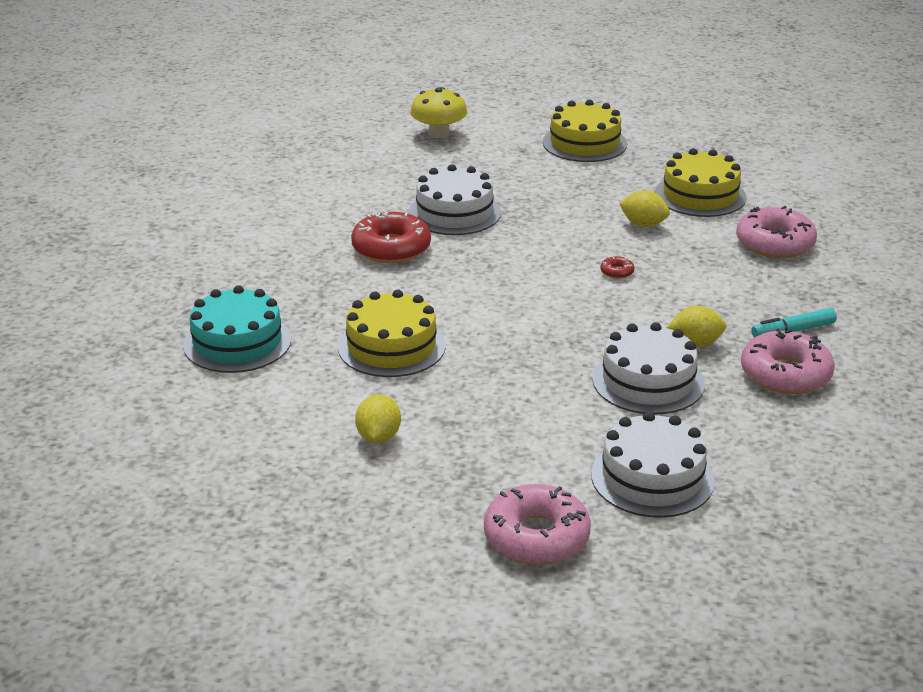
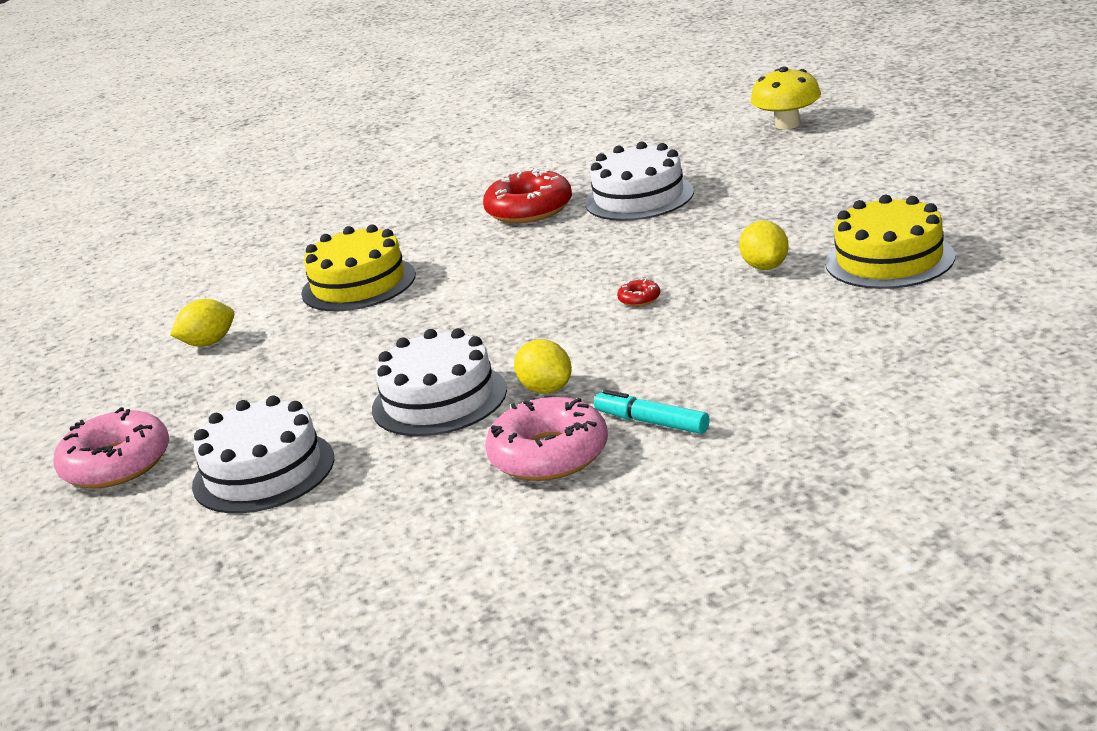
camera: 60 degrees right, 5 degrees down
turquoise cake [183,285,291,373] -> none
yellow cake [543,100,627,162] -> none
pink donut [736,206,817,258] -> none

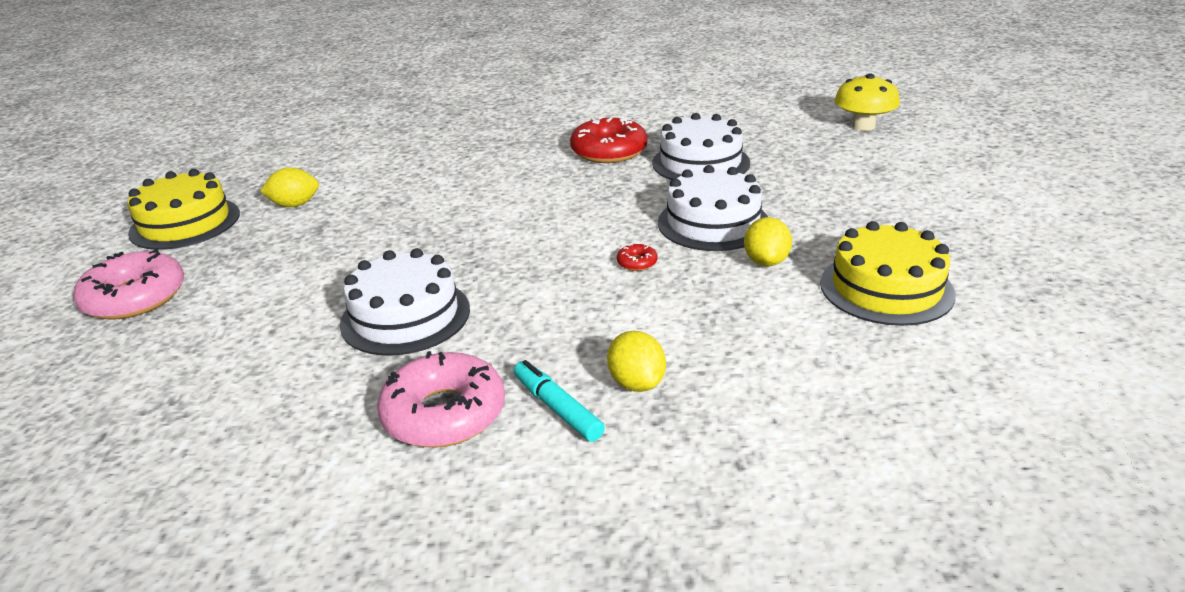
camera: 15 degrees right, 5 degrees up
white cake [192,395,334,513] -> white cake moved to [658,165,768,251]
yellow cake [301,224,416,311] -> yellow cake moved to [127,169,240,250]
yellow lemon [514,340,572,394] -> yellow lemon moved to [607,331,666,392]

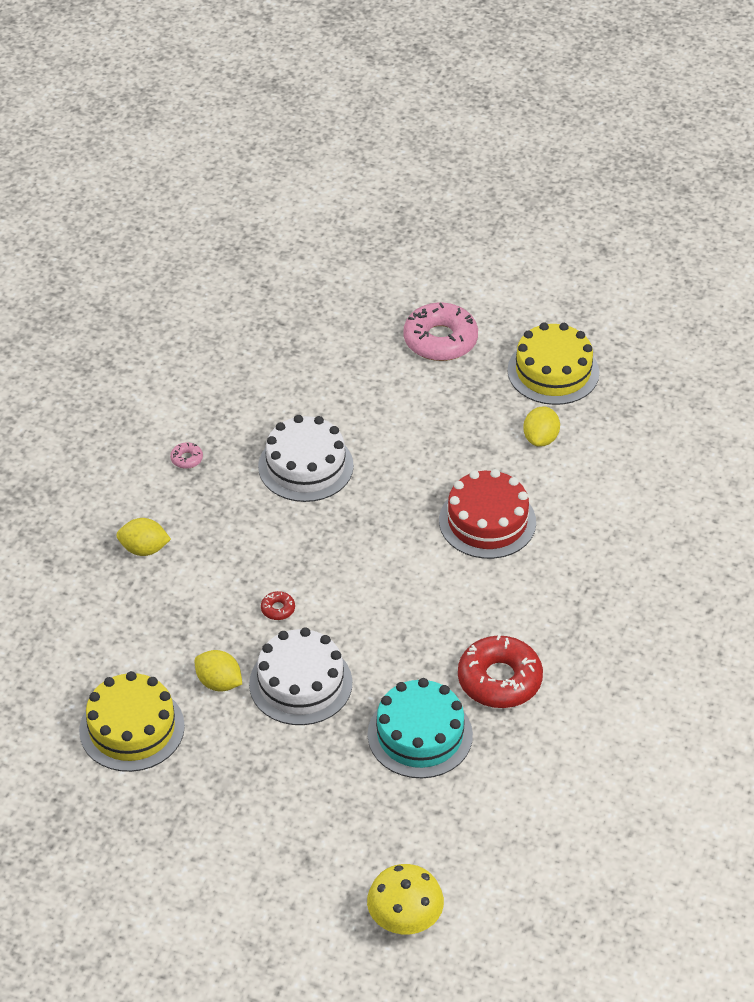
camera: 115 degrees right, 15 degrees up
pink donut [377,351,505,448] -> pink donut [170,442,203,469], size x0.42
turquoise marker [514,360,605,442] -> none
white cake [652,113,750,180] -> turquoise cake [367,678,473,778]
none -> red cake [439,469,536,559]

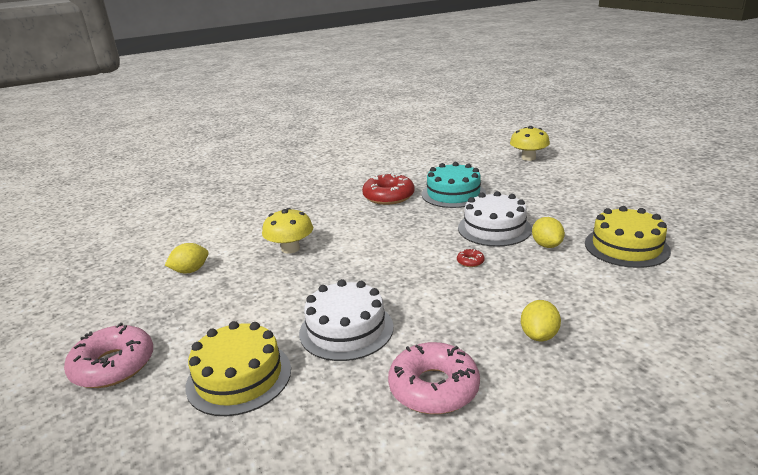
camera: 135 degrees left, 20 degrees down
yellow lemon [116,518,171,556] -> yellow lemon turned 60 degrees clockwise [521,300,561,341]
pink donut [170,442,203,469] -> pink donut [388,342,480,414], size x2.41
red cake [439,469,536,559] -> yellow mushroom [262,208,313,254]
yellow cake [507,323,599,405] -> yellow cake moved to [185,321,291,416]

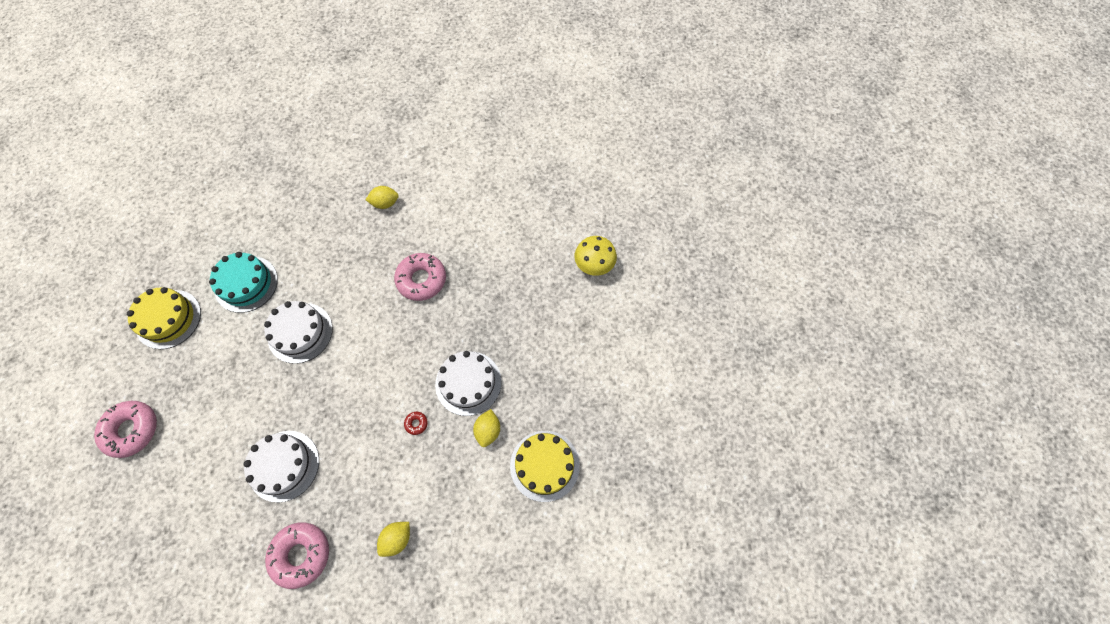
camera: 20 degrees right, 40 degrees up
yellow lemon [165,243,208,273] -> yellow lemon moved to [366,186,399,209]
yellow cake [185,321,291,416] -> yellow cake moved to [127,287,201,349]
yellow mushroom [262,208,313,254] -> white cake [264,301,333,364]
red donut [362,172,415,205] -> pink donut [394,253,446,301]
turquoise cake [422,162,486,208] -> turquoise cake moved to [209,252,278,313]

